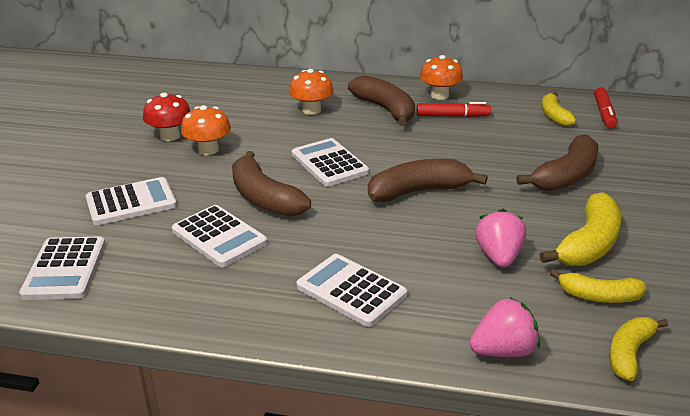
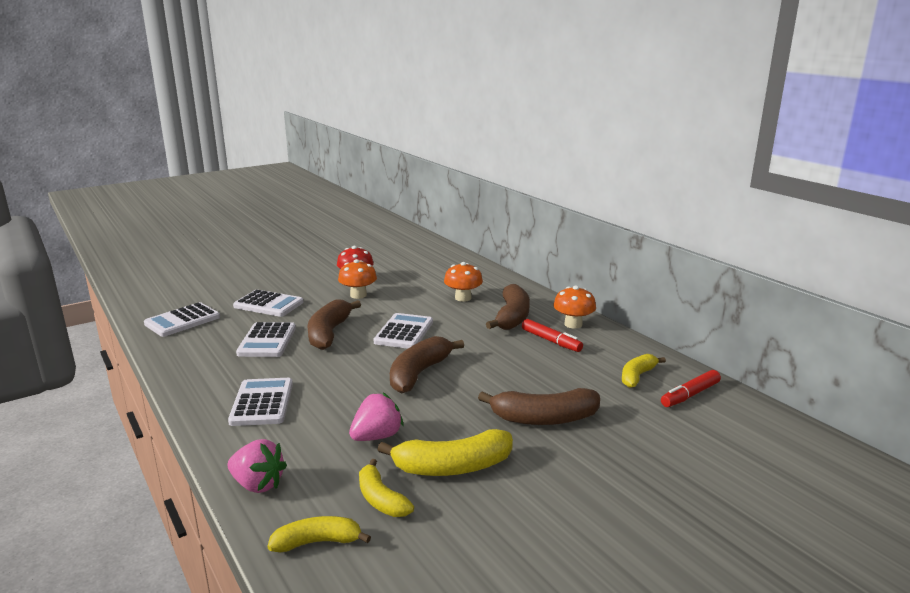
camera: 45 degrees right, 10 degrees down
brown banana [368,159,488,202] -> brown banana turned 90 degrees counterclockwise [390,336,464,394]

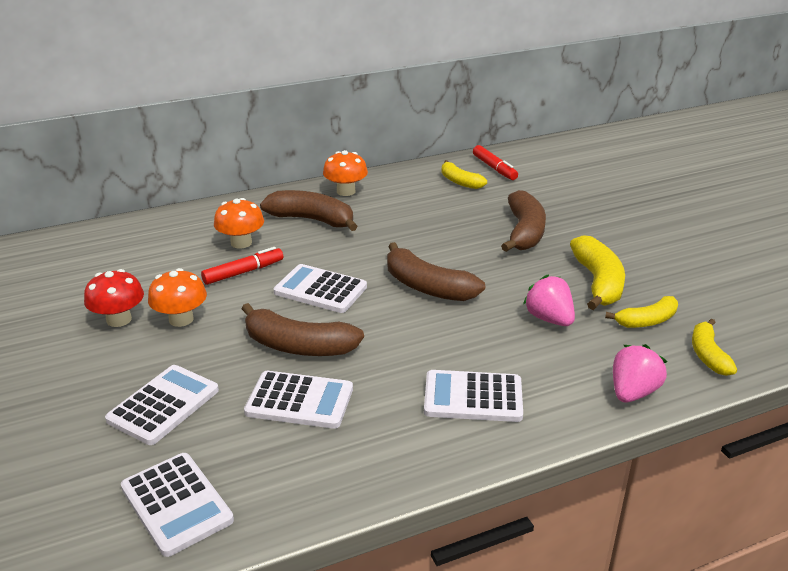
camera: 80 degrees left, 10 degrees up
red marker [522,319,583,352] -> red marker moved to [201,247,283,285]

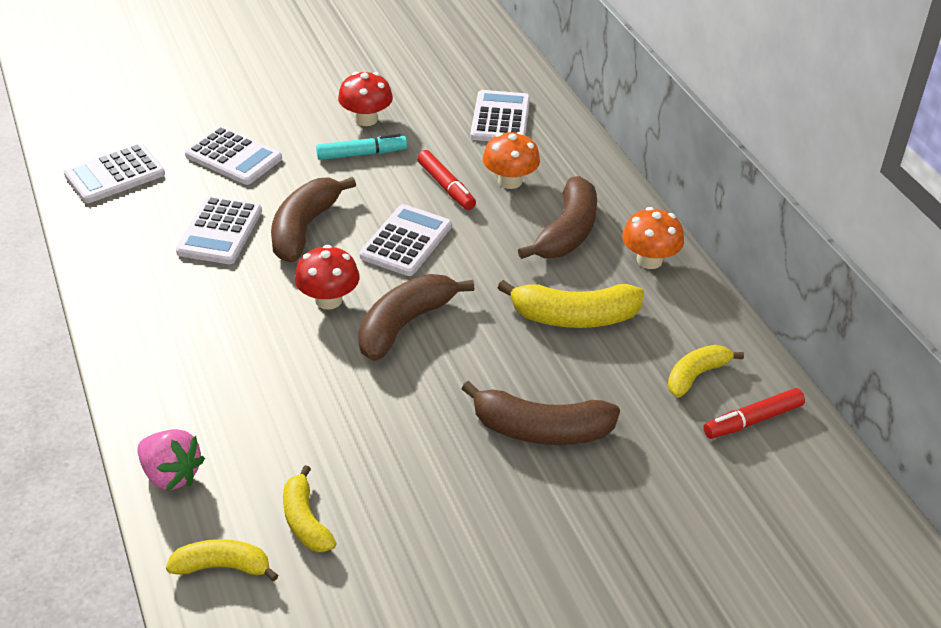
camera: 90 degrees right, 10 degrees up
orange mushroom [148,268,207,327] -> turquoise marker [316,134,407,160]
white calculator [424,370,523,422] -> white calculator moved to [470,90,530,141]
pink strawberry [523,275,575,326] -> none
yellow banana [570,235,625,310] -> yellow banana moved to [498,280,644,328]
none -> red mushroom [295,245,360,310]

